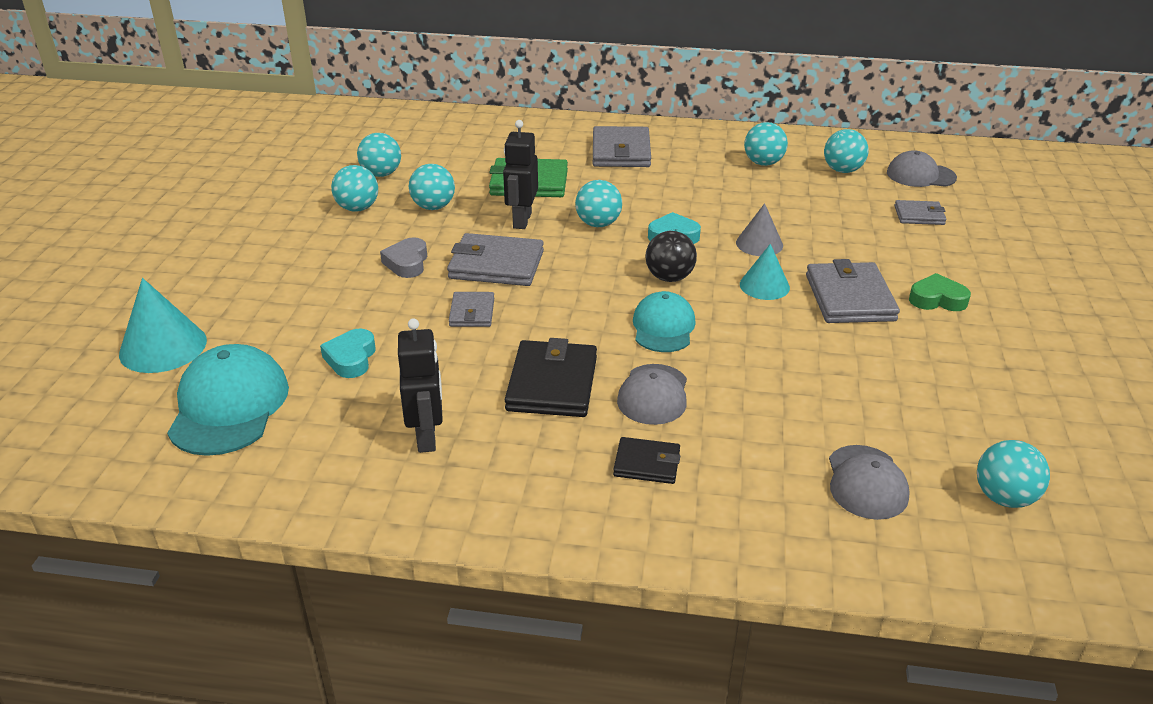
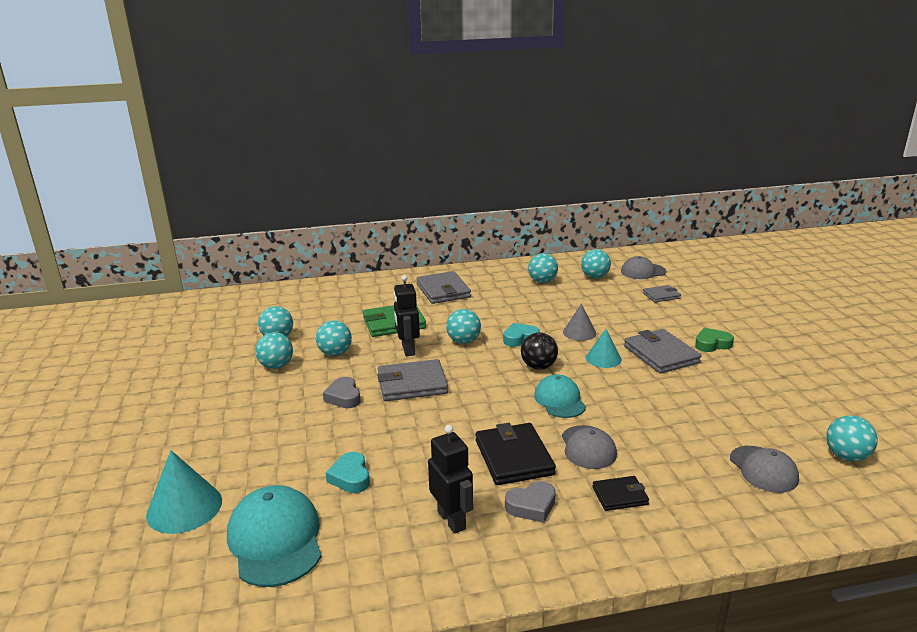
camera: 20 degrees left, 10 degrees down
grey wallet [449,292,494,327] -> none
none -> grey heart [505,481,556,523]

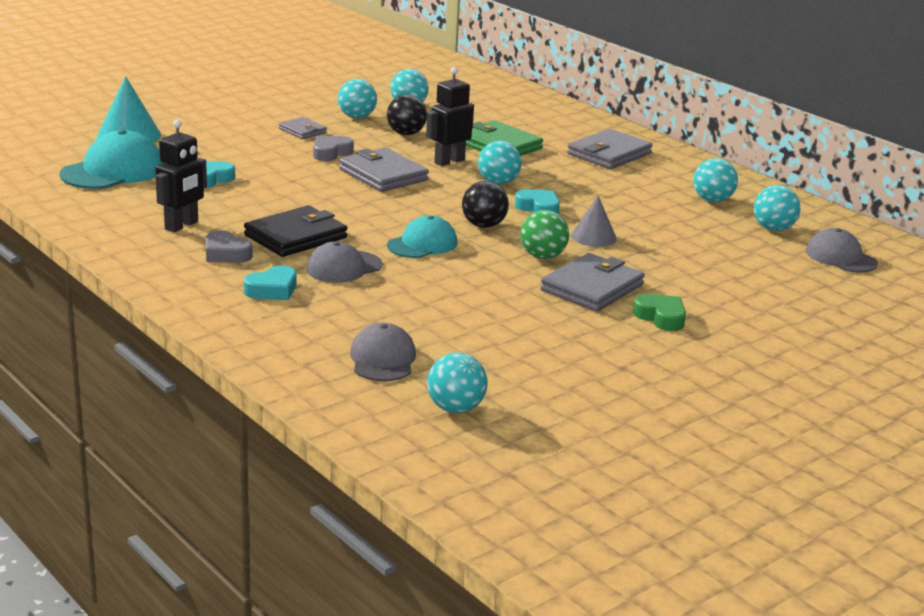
camera: 60 degrees right, 0 degrees up
turquoise ball [316,320,352,356] -> black ball [387,95,427,135]
turquoise cone [586,329,622,368] -> green ball [520,210,569,259]
black wallet [592,476,649,511] -> turquoise heart [244,266,296,300]
grey wallet [643,285,681,302] -> grey wallet moved to [279,117,327,139]
grey cap [730,446,799,493] -> grey cap turned 135 degrees clockwise [350,323,416,381]

